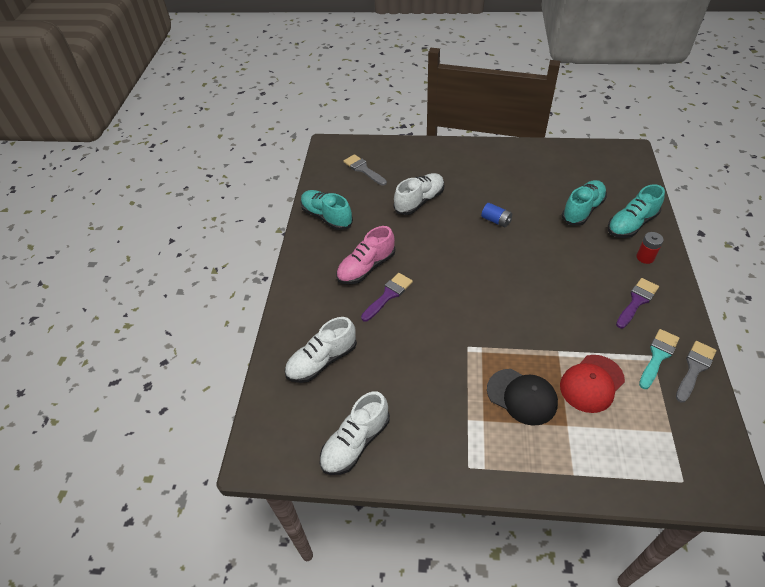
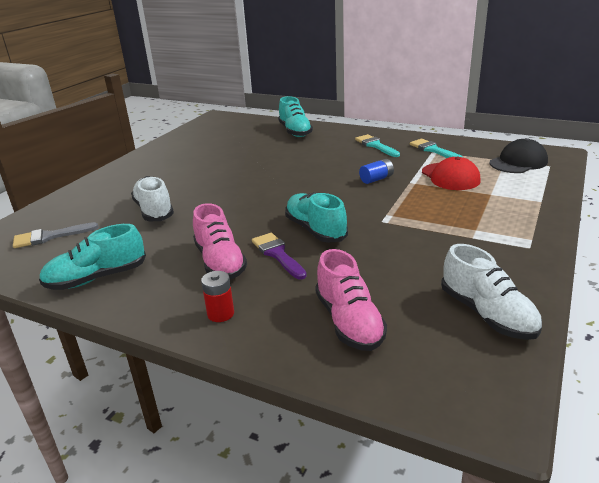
camera: 70 degrees left, 20 degrees down
white shoe [285,317,357,383] -> pink shoe [315,249,387,351]
blue battery [481,203,512,227] -> blue battery moved to [359,159,394,184]
black cap [487,369,558,426] -> black cap moved to [489,138,548,173]
turquoise shoe [562,180,607,226] -> turquoise shoe moved to [285,192,348,243]
purple brush [616,278,659,328] -> turquoise brush [355,134,400,157]
red battery [637,232,664,264] -> red battery moved to [201,271,234,322]
grey brush [676,341,716,403] -> none

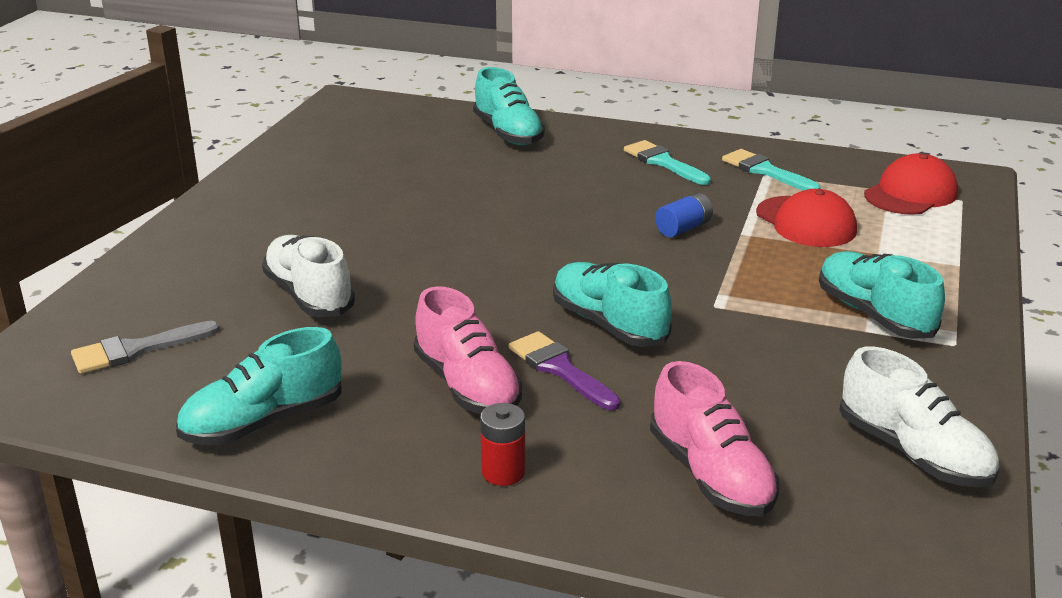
camera: 10 degrees left, 0 degrees up
black cap [489,138,548,173] -> red cap [864,153,958,215]
none -> turquoise shoe [819,251,945,339]

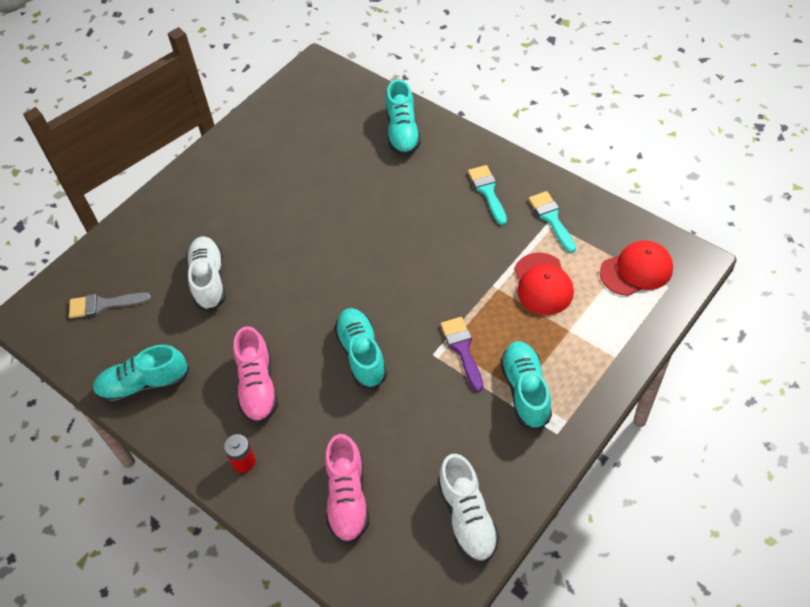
camera: 25 degrees right, 25 degrees up
purple brush [509,331,621,410] -> purple brush moved to [441,317,484,392]
blue battery [655,193,713,238] -> none

